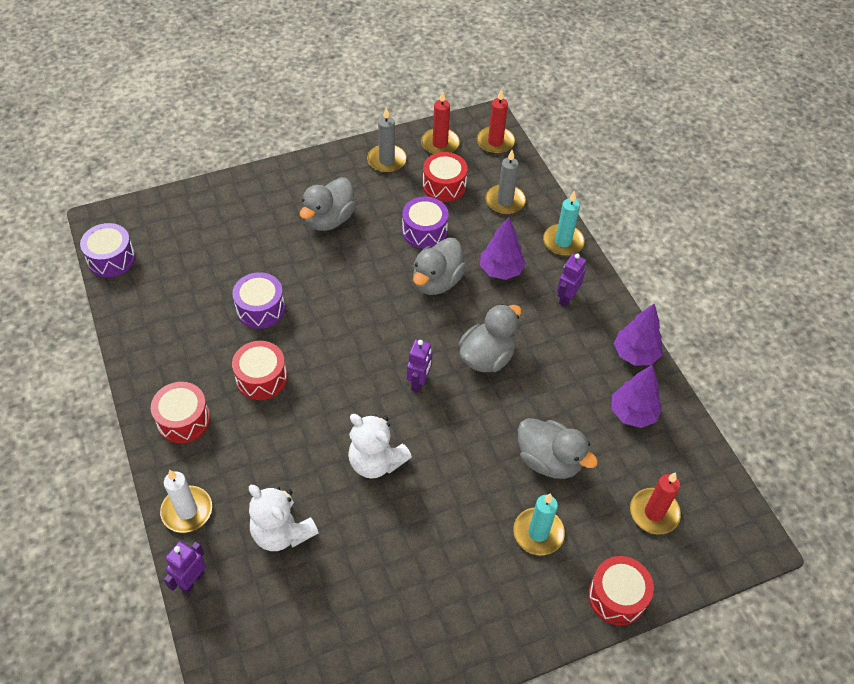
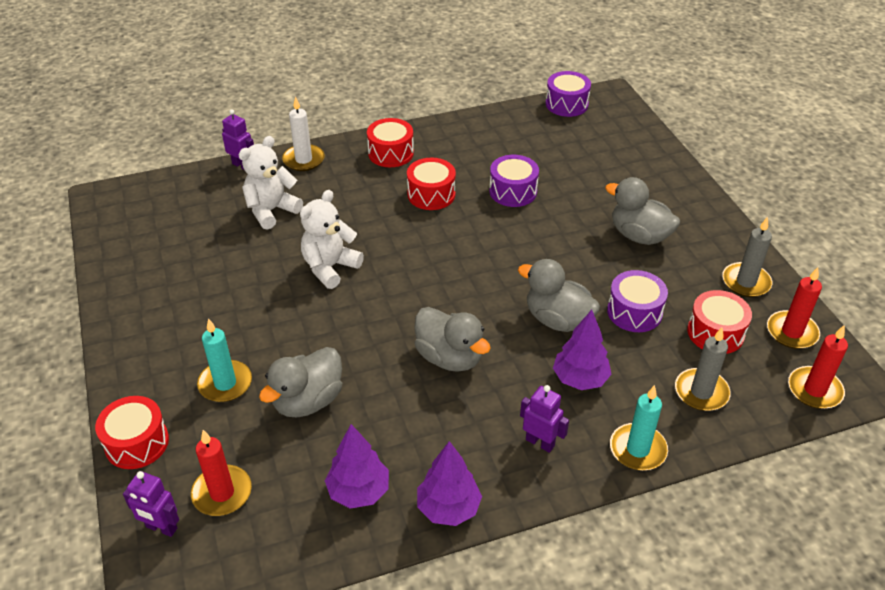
camera: 95 degrees right, 10 degrees down
purple robot [407,339,433,392] -> purple robot moved to [123,471,179,537]

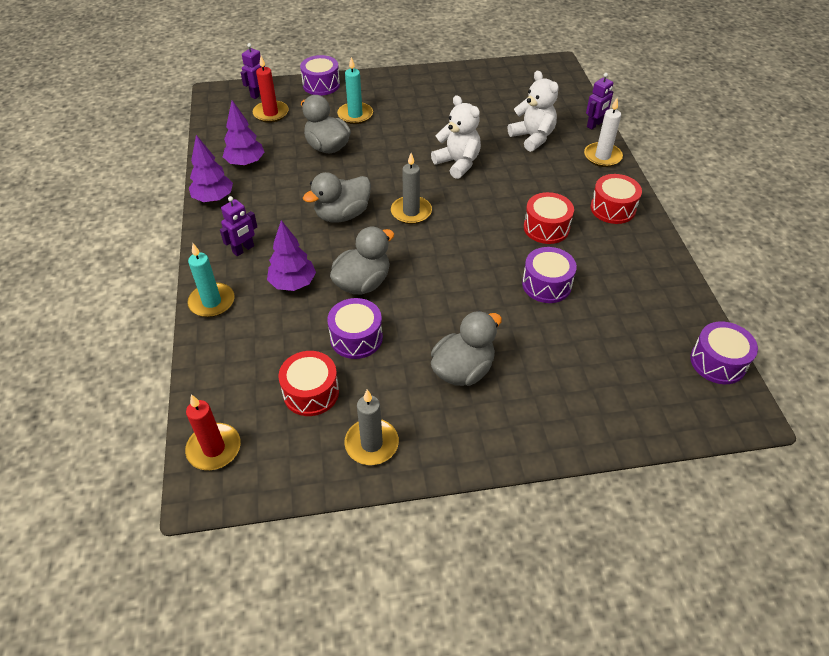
camera: 100 degrees right, 5 degrees up
red drum [95,396,169,469] -> purple drum [300,55,340,96]
grey candle [675,327,731,411] -> grey candle moved to [391,153,432,224]
red candle [767,267,822,349] -> none

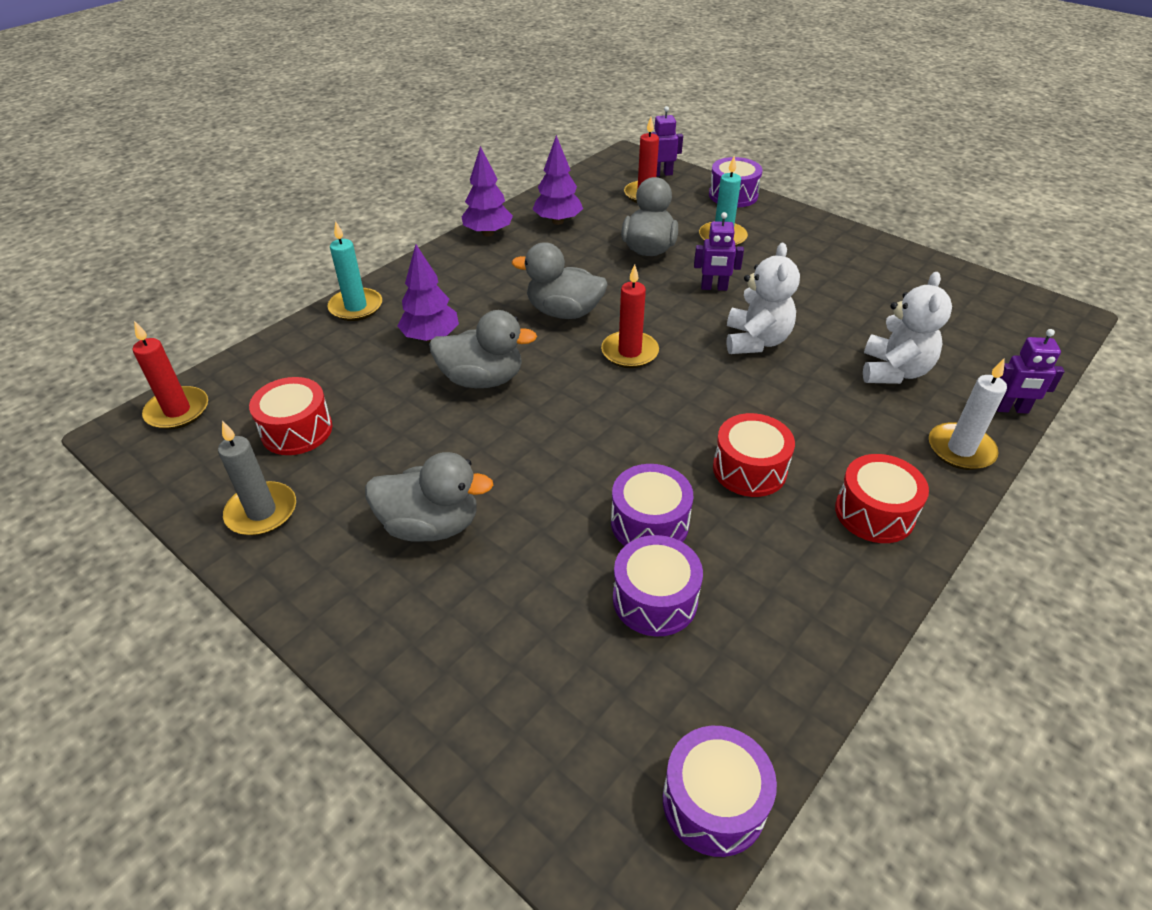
camera: 50 degrees right, 5 degrees down
purple robot [220,196,257,256] -> purple robot moved to [694,212,744,291]
purple drum [327,298,383,359] -> purple drum moved to [613,535,703,637]
grey candle [391,153,432,224] -> red candle [601,264,659,368]

